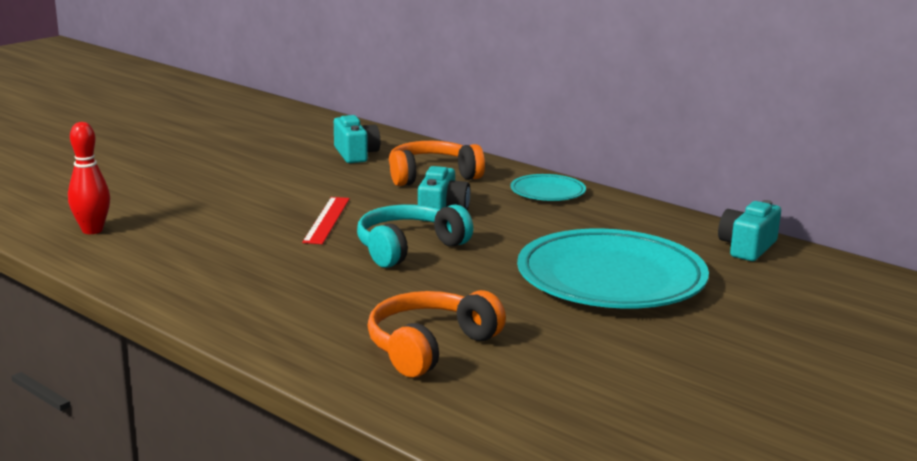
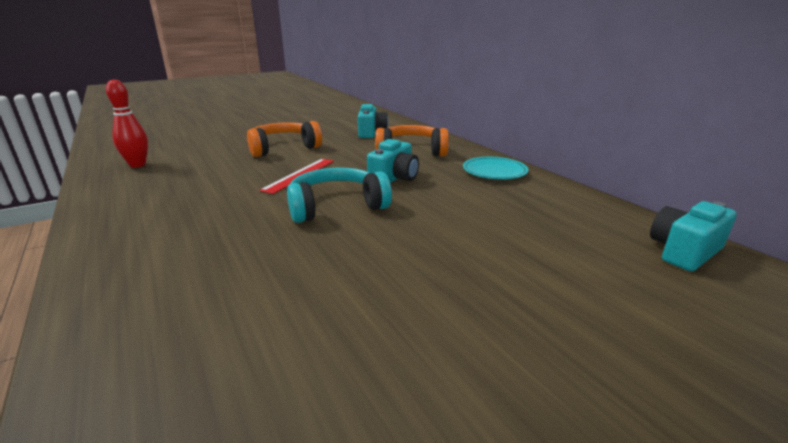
camera: 20 degrees right, 5 degrees up
orange headphones [368,290,506,377] -> orange headphones moved to [247,121,322,157]
turquoise plate [517,229,709,309] -> none

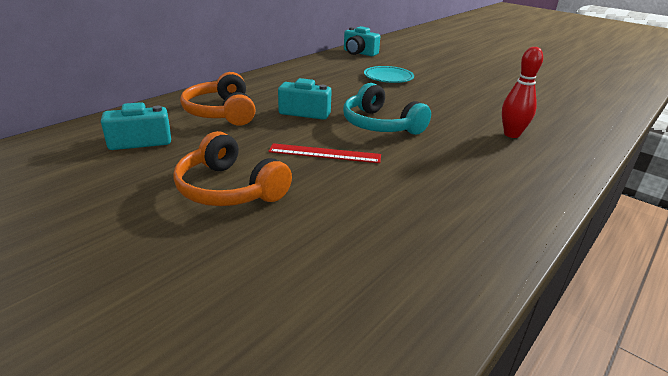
camera: 110 degrees left, 5 degrees up
red bowling pin [106,79,148,168] -> red bowling pin moved to [502,47,543,138]
turquoise plate [463,157,529,180] -> turquoise plate moved to [364,66,414,83]

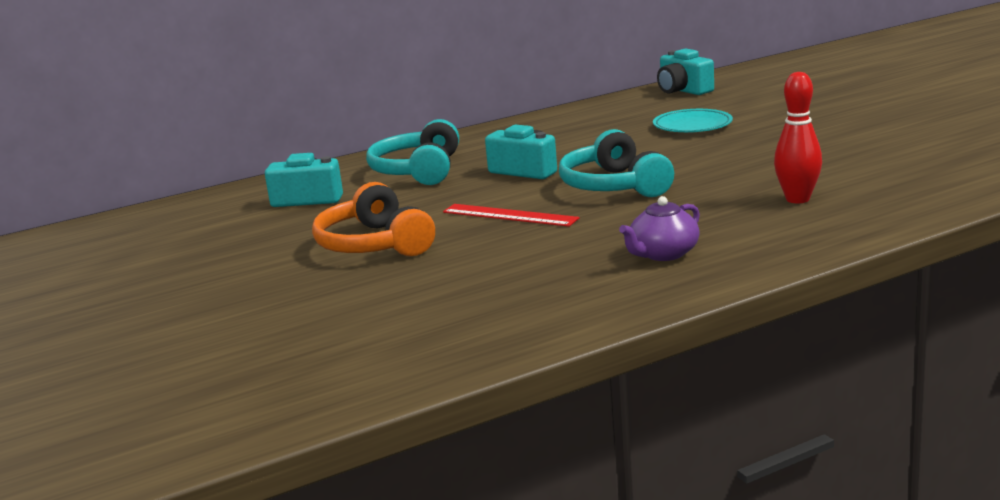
camera: 25 degrees right, 10 degrees down
orange headphones [180,72,256,126] -> turquoise headphones [366,119,459,185]
none -> purple teapot [619,196,700,261]

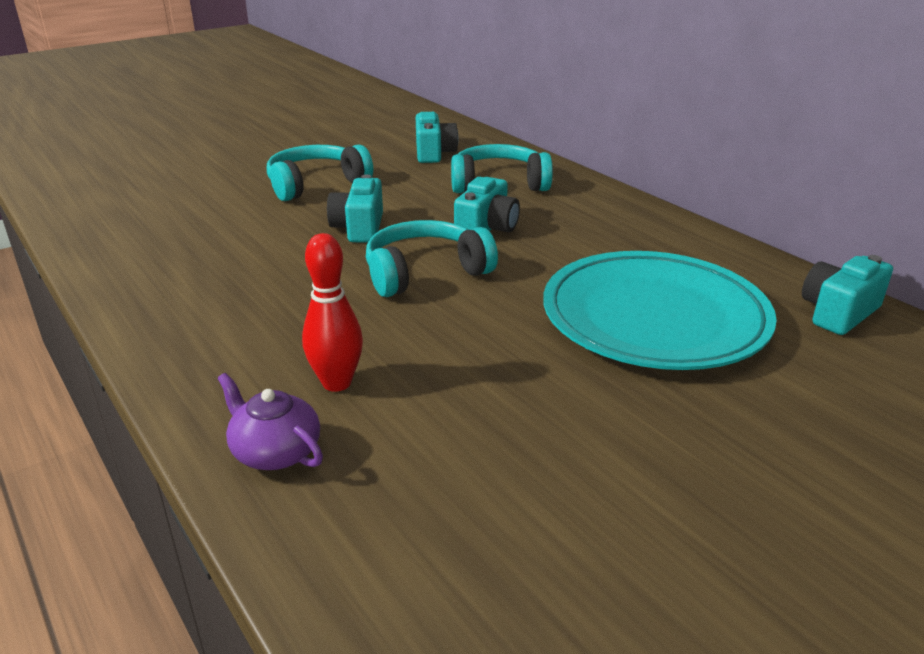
camera: 80 degrees right, 10 degrees up
orange headphones [312,182,435,256] -> turquoise headphones [267,144,373,201]
red ruler [443,204,580,227] -> turquoise camera [327,174,383,242]
purple teapot [619,196,700,261] -> purple teapot moved to [218,373,323,470]
turquoise plate [653,109,733,133] -> turquoise plate [543,251,777,370], size x2.09

